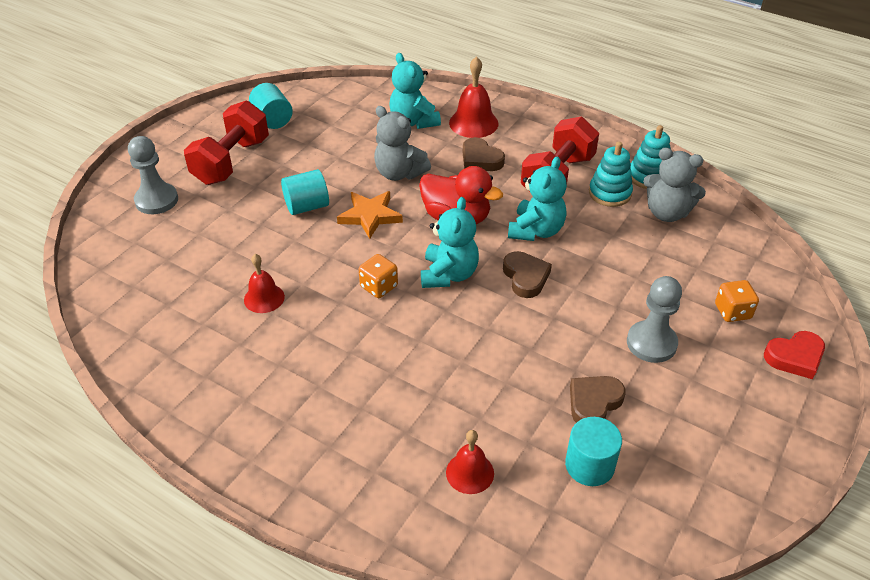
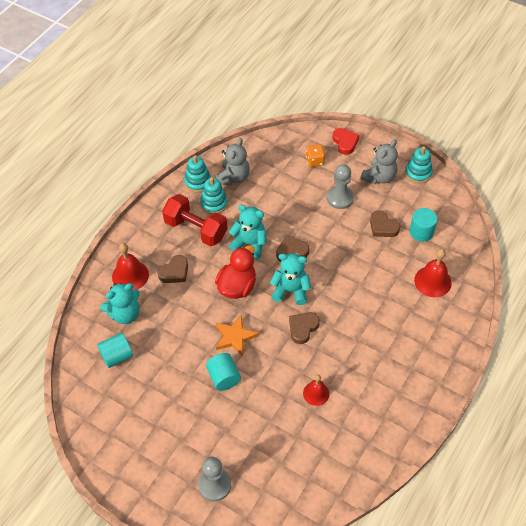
camera: 90 degrees left, 10 degrees up
red dumbbell [184,101,269,185] -> none
turquoise cylinder [249,83,293,129] -> turquoise cylinder moved to [97,333,133,368]
orange dice [359,254,398,298] -> brown heart [289,312,320,344]
grey teddy bear [374,106,431,181] -> grey teddy bear moved to [360,139,398,184]
red bell [446,430,494,494] -> red bell [414,249,452,297], size x1.52
none -> turquoise stacking toy [405,146,432,183]

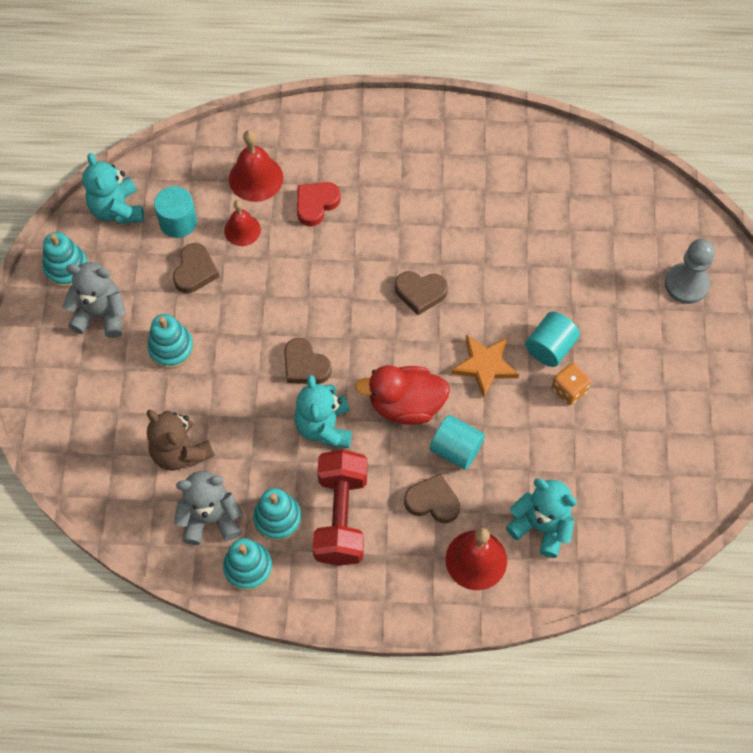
camera: 120 degrees left, 10 degrees up
turquoise cylinder [97,333,133,368] -> turquoise cylinder moved to [430,415,485,470]
turquoise teddy bear [270,253,311,305] -> turquoise teddy bear moved to [82,153,144,224]
red bell [303,374,330,406] -> red bell moved to [224,200,261,246]
orange dice [306,144,325,167] -> orange dice moved to [552,363,591,405]
grey pawn [327,164,354,209] -> turquoise stacking toy [147,314,194,369]
red heart [332,128,359,155] -> red heart moved to [297,182,341,226]
none -> brown teddy bear [147,410,215,471]

